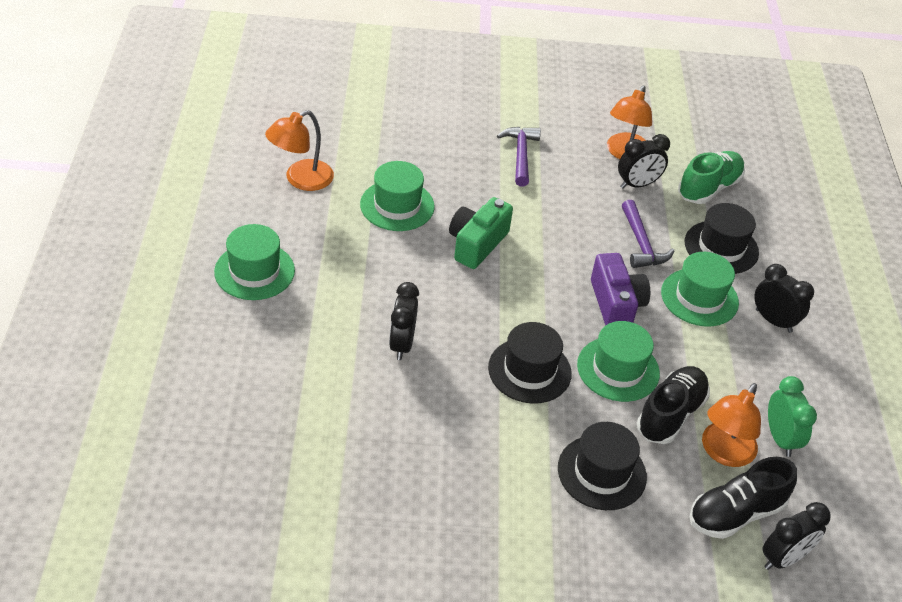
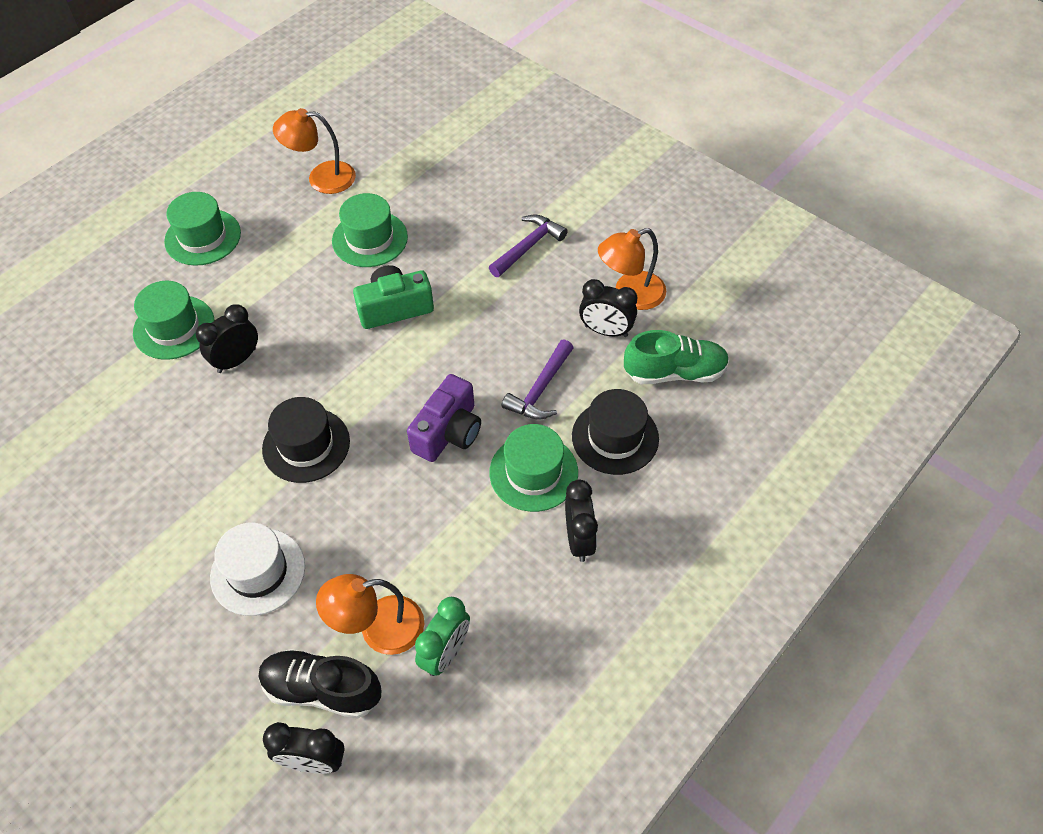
camera: 45 degrees right, 10 degrees up
black hat [558,422,647,510] -> white hat [210,523,305,616]
green hat [577,321,660,402] -> green hat moved to [133,281,215,360]
black shoe [637,366,710,444] -> none

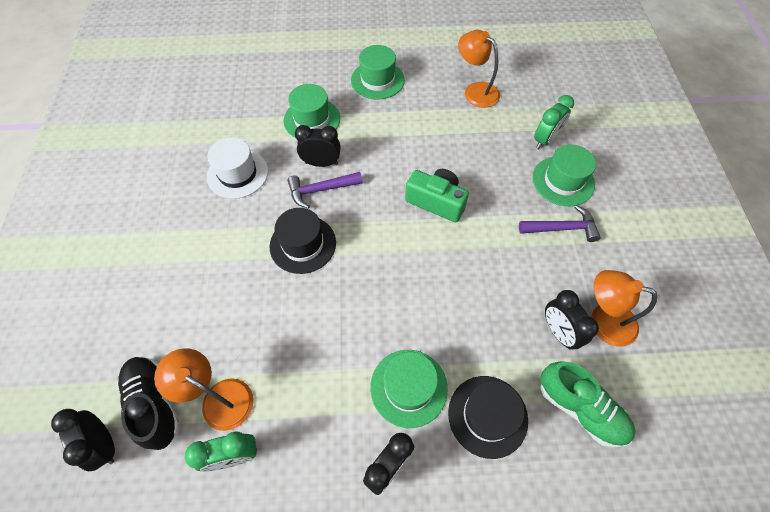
camera: 45 degrees right, 5 degrees up
white hat [210,523,305,616] -> white hat moved to [207,137,268,199]
green hat [332,193,408,267] -> green hat moved to [533,145,596,206]
purple camera [407,374,481,462] -> none
purple hammer [502,339,573,420] -> purple hammer moved to [288,172,362,209]
none -> green clock [534,95,574,149]

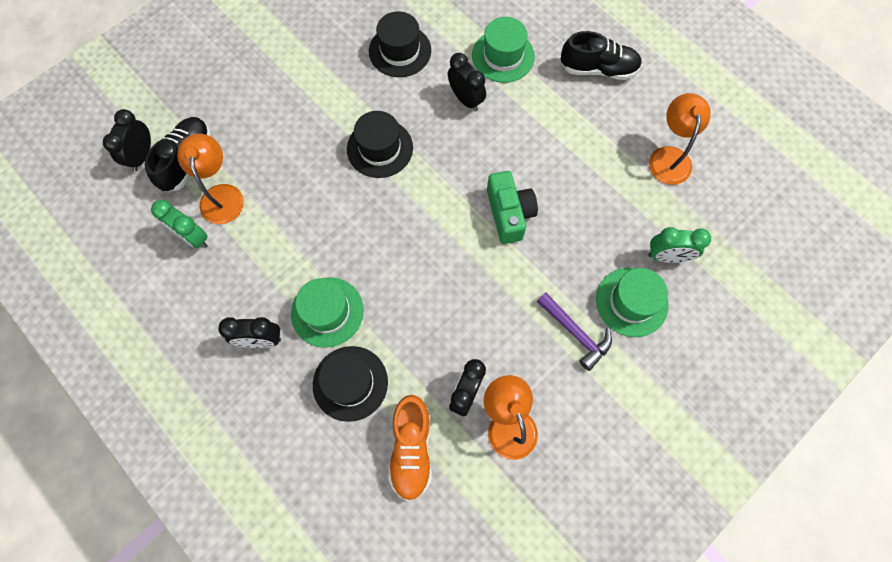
camera: 50 degrees right, 10 degrees up
white hat [207,137,268,199] -> black hat [369,11,431,77]
purple hammer [288,172,362,209] -> none
green hat [351,45,405,100] -> black shoe [561,31,642,80]
green shoe [540,362,636,448] -> orange shoe [388,395,432,501]

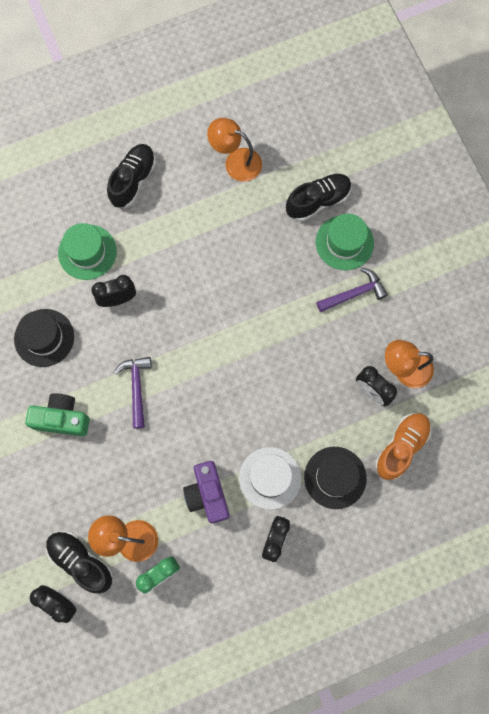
camera: 70 degrees left, 5 degrees up
green hat [291,277,364,348] -> white hat [239,447,301,510]
black hat [347,111,413,178] -> purple hammer [114,357,152,429]
orange shoe [388,395,432,501] -> orange shoe turned 75 degrees counterclockwise [375,413,431,480]
green camera [487,171,538,244] -> green camera moved to [25,393,90,436]
green clock [648,227,711,263] -> black shoe [286,174,352,221]
none -> purple camera [183,461,230,523]

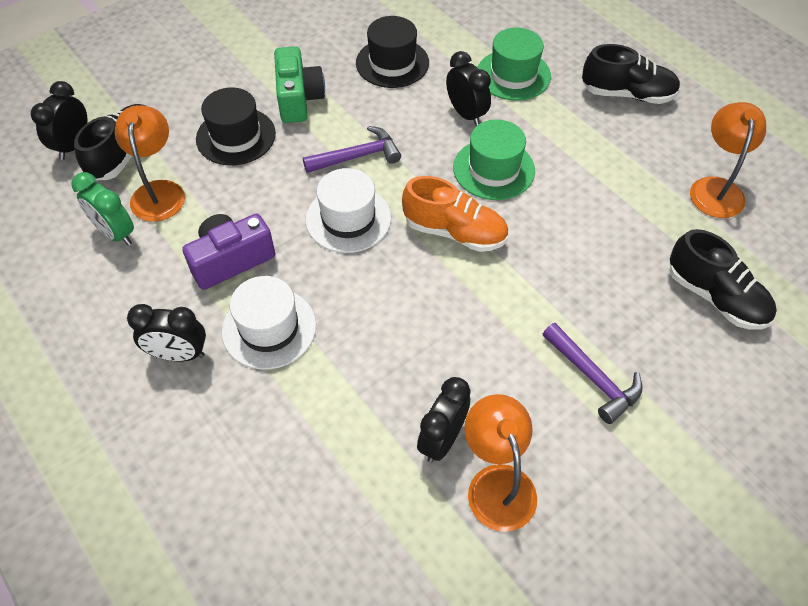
camera: 75 degrees right, 20 degrees down
black hat [304,447,367,509] -> black hat moved to [196,87,276,166]
green hat [316,214,374,270] -> green hat moved to [453,119,535,200]
orange shoe [375,413,431,480] -> orange shoe moved to [402,176,508,252]
none -> white hat [306,168,391,253]

